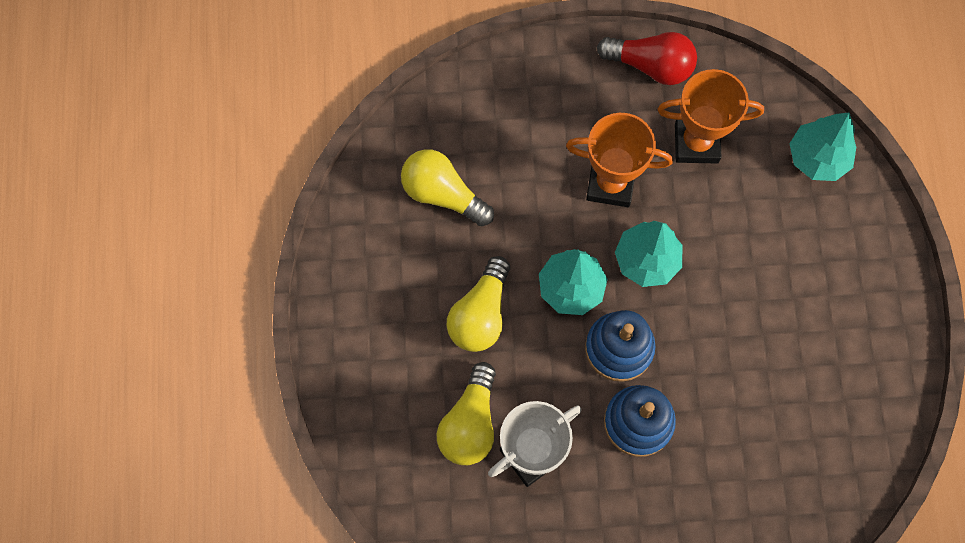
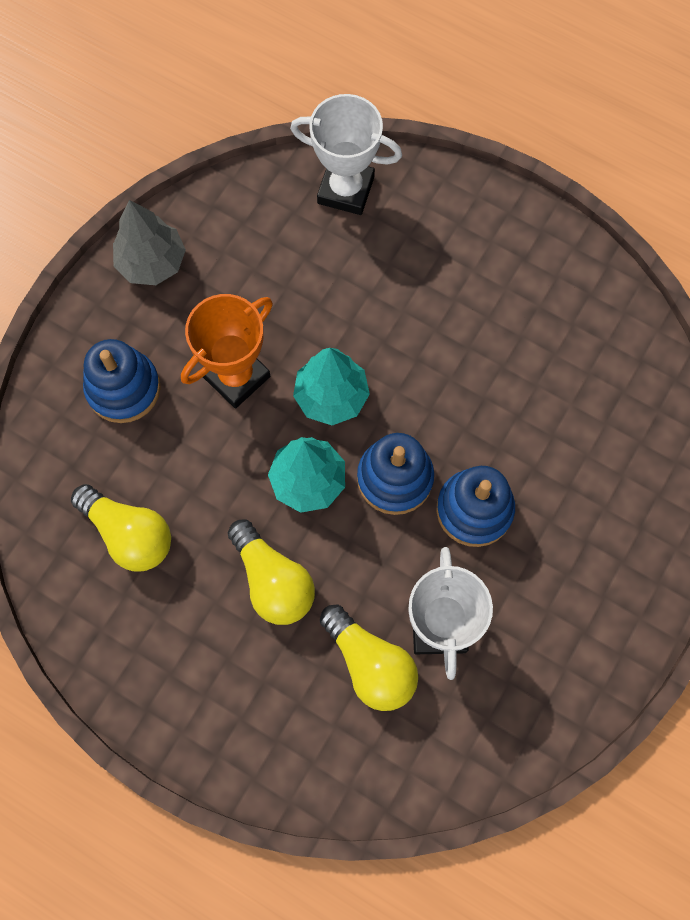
camera: 55 degrees left, 0 degrees up
yellow light bulb [401,149,494,226] -> yellow light bulb turned 120 degrees counterclockwise [71,484,171,572]
red light bulb [597,32,697,85] -> grey tree [113,200,186,285]
orange trophy [657,69,764,164] -> none
turquoise tree [789,113,856,181] -> white trophy [290,94,402,215]
none -> blue stacking toy [83,339,161,423]

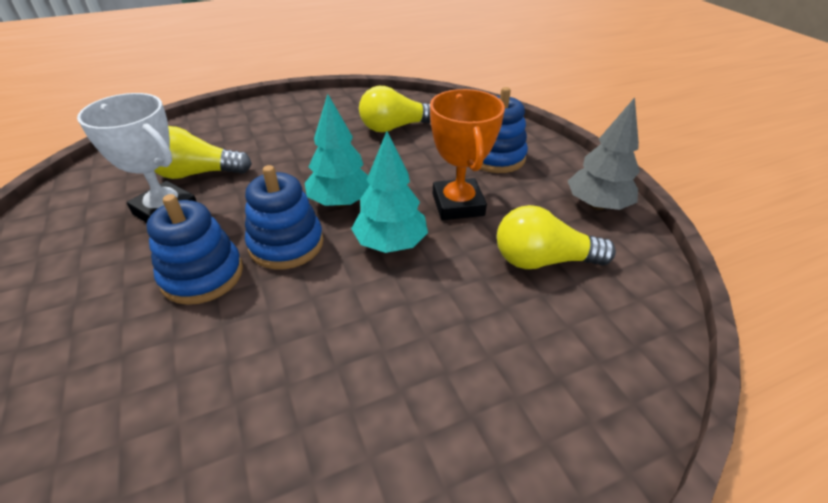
camera: 125 degrees right, 30 degrees down
yellow light bulb [228,520,315,625] -> yellow light bulb moved to [497,205,616,269]
white trophy [290,94,402,215] -> none

